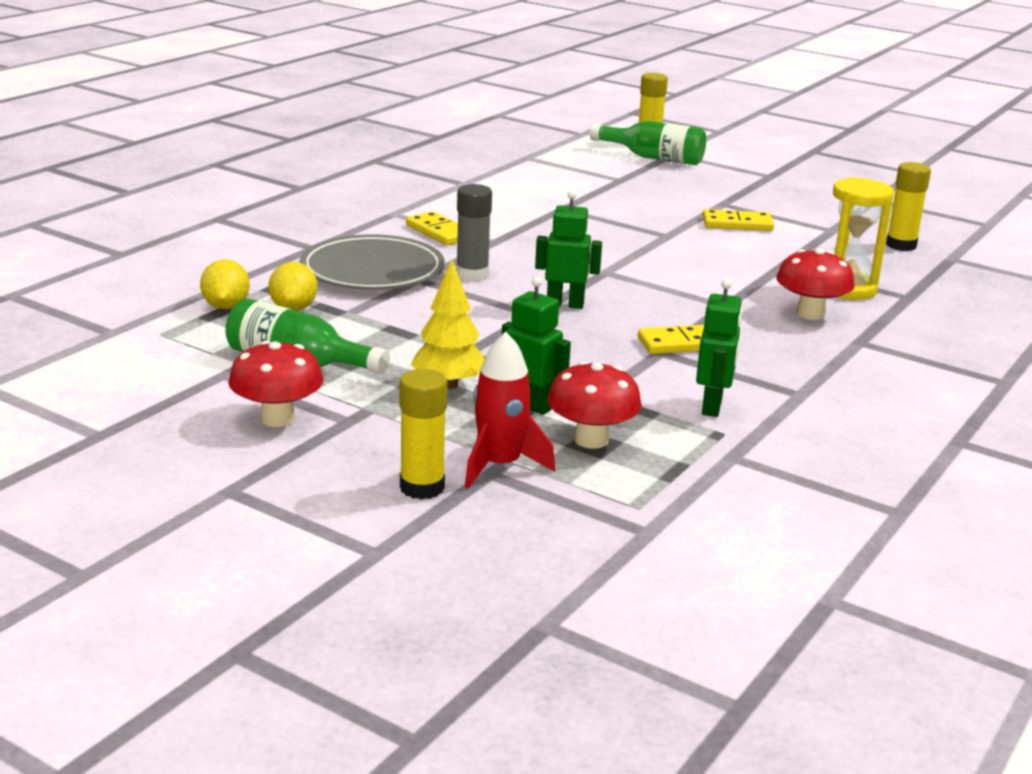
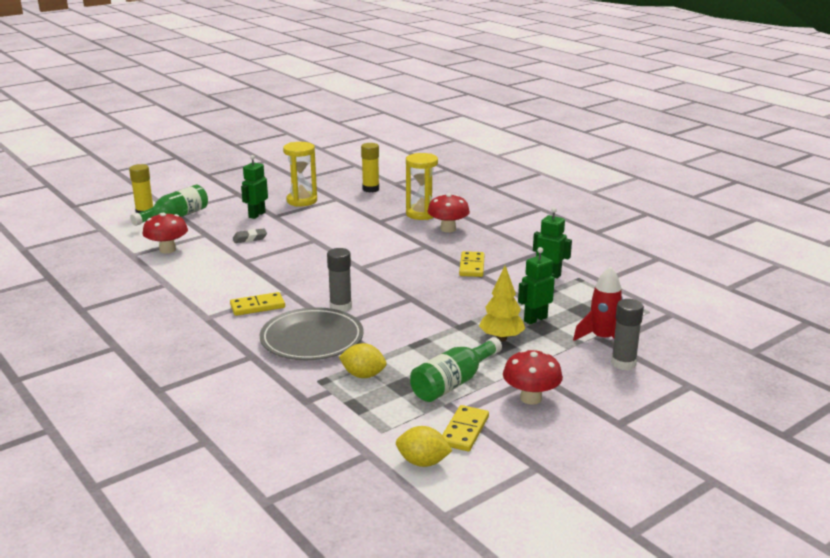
camera: 70 degrees left, 0 degrees up
yellow lemon [200,259,250,309] -> yellow lemon moved to [396,426,452,467]
yellow glue stick [399,369,448,500] -> grey glue stick [611,299,644,370]
green robot [535,190,602,309] -> green robot moved to [241,155,268,219]
red mushroom [547,361,642,449] -> red mushroom moved to [142,213,188,253]
yellow domino [703,209,774,231] -> yellow domino moved to [442,405,489,451]
none -> grey eraser [233,228,267,243]
none -> yellow hourglass [283,142,317,207]

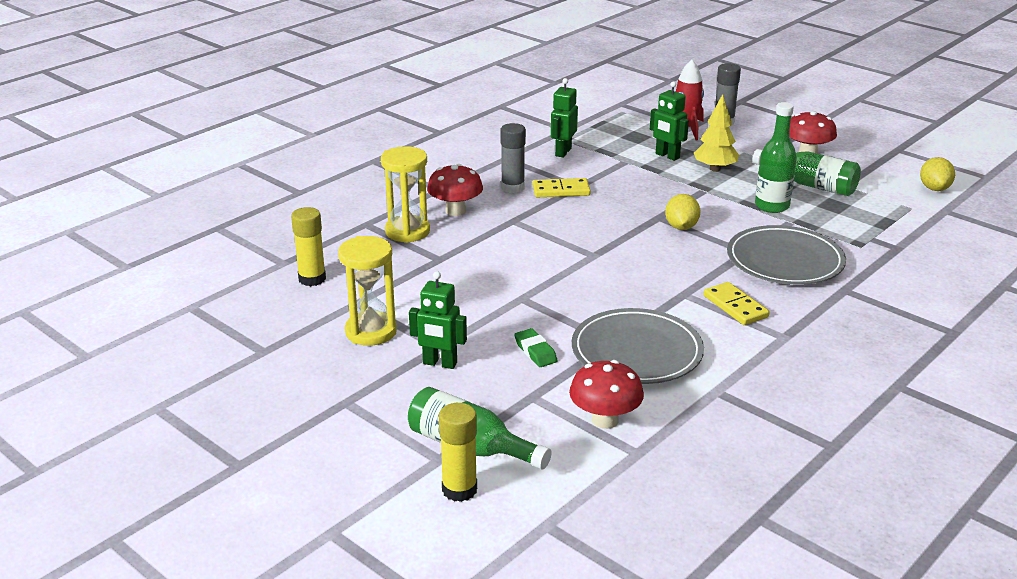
camera: 100 degrees left, 5 degrees up
grey eraser [233,228,267,243] -> green eraser [514,328,558,367]
grey glue stick [327,248,352,312] -> grey glue stick moved to [501,123,526,193]
yellow lemon [339,343,387,378] -> yellow lemon moved to [665,194,701,230]
yellow domino [442,405,489,451] -> none
none -> grey plate [572,308,704,384]
none -> green bottle [755,102,797,213]

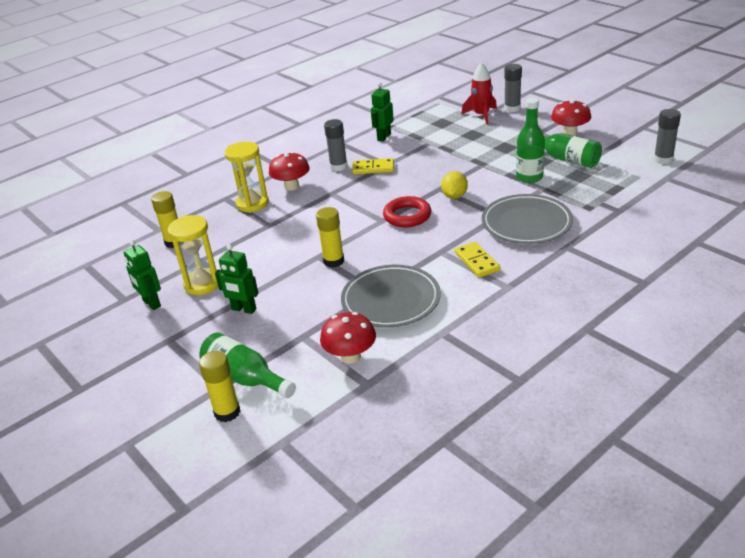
camera: 10 degrees right, 5 degrees up
green eraser [514,328,558,367] -> none
green robot [650,81,689,161] -> green robot moved to [123,240,161,310]
yellow tree [694,94,739,172] -> none
yellow lemon [920,157,955,191] -> grey glue stick [654,109,681,164]
none -> yellow glue stick [316,207,344,268]
none -> red ring [383,196,431,227]

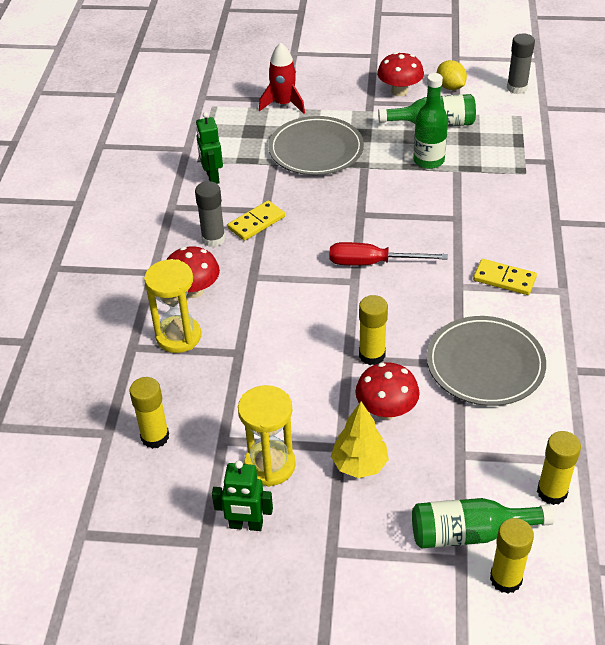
camera: 45 degrees left, 10 degrees up
green robot [215,244,259,314] -> yellow tree [331,402,389,478]
red mushroom [320,312,376,364] -> red mushroom moved to [355,362,419,420]
red ring [383,196,431,227] -> red screwdriver [330,242,448,265]
yellow lemon [441,171,468,199] -> yellow lemon moved to [437,60,467,90]
grey plate [482,194,573,244] -> grey plate moved to [268,116,364,175]
grey glue stick [504,64,522,112] -> none
none -> yellow glue stick [537,431,581,505]

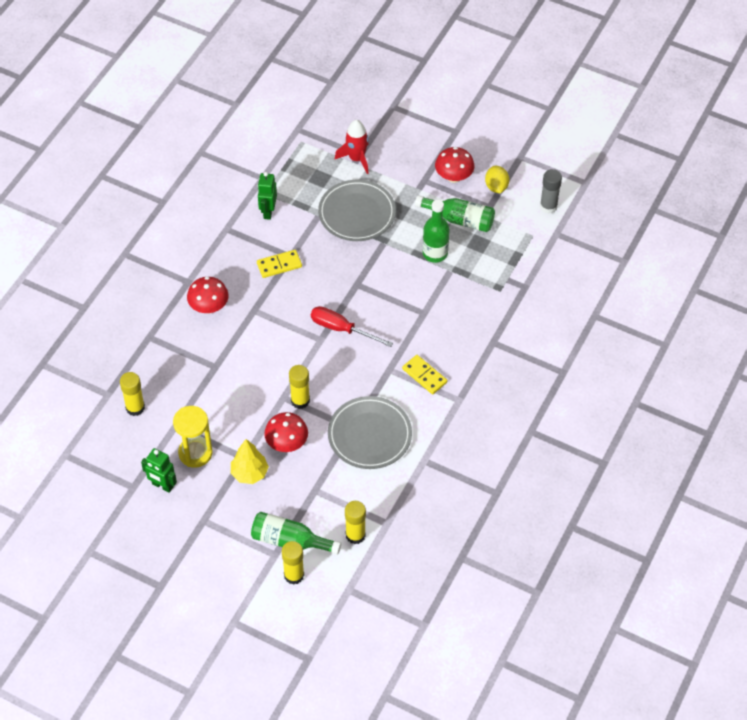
camera: 20 degrees right, 10 degrees up
yellow hourglass [144,259,201,353] -> none
grey glue stick [195,181,225,247] -> none

